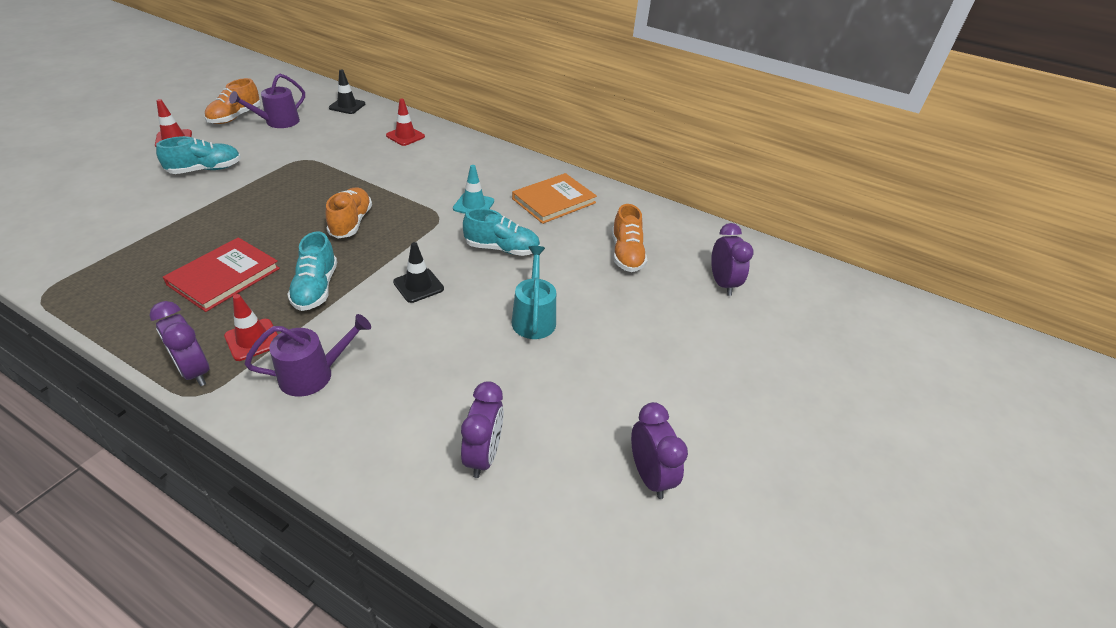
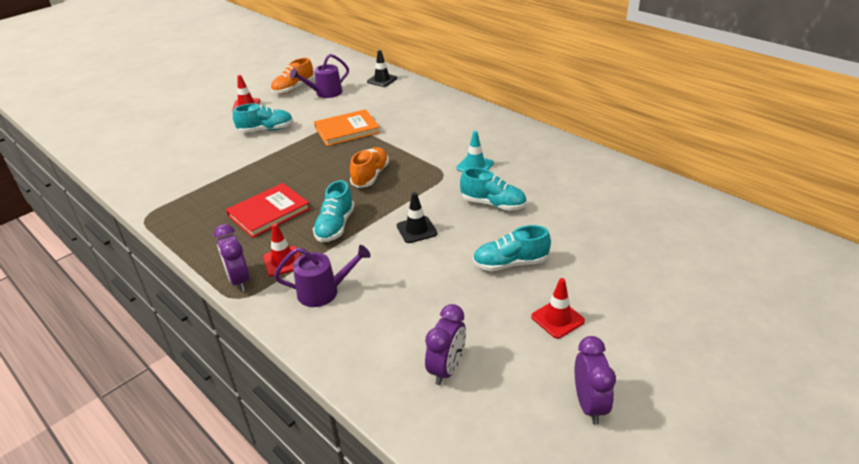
camera: 20 degrees right, 5 degrees down
red traffic cone [386,99,425,146] -> red traffic cone moved to [531,278,585,339]
orange book [512,173,597,224] -> orange book moved to [314,109,380,146]
turquoise watering can [512,246,556,339] -> turquoise shoe [473,225,551,271]
orange shoe [612,204,647,272] -> none
purple clock [711,223,753,296] -> none

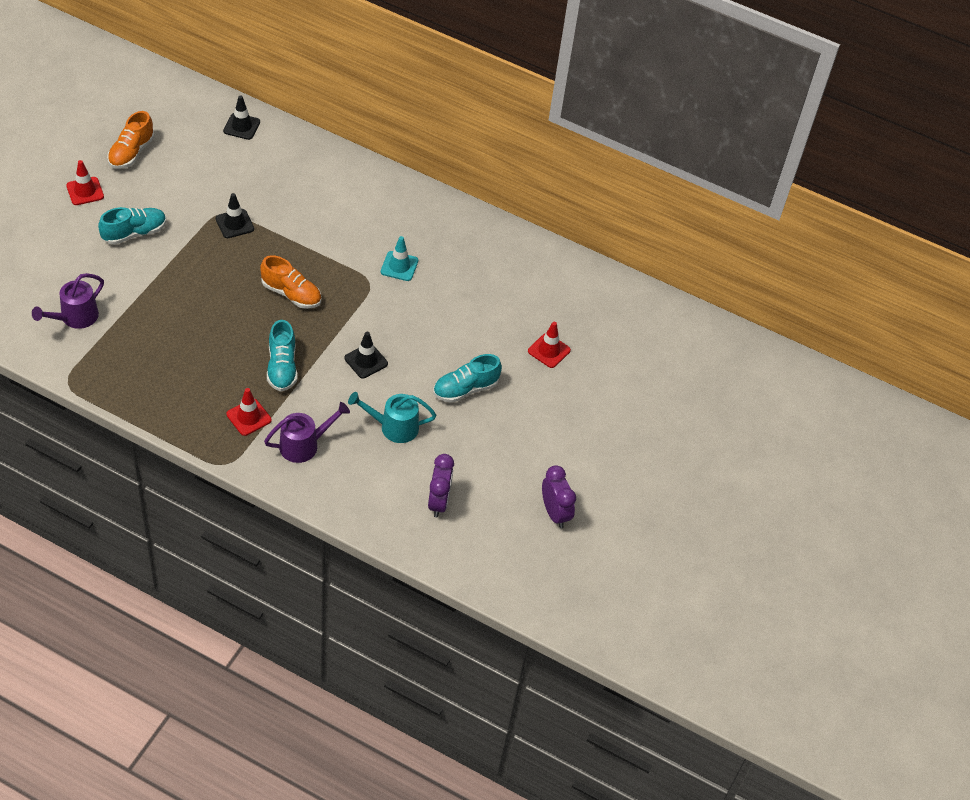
camera: 25 degrees left, 15 degrees up
purple clock [214,224,250,292] -> none
red book [226,183,310,238] -> none
purple watering can [290,54,349,98] -> purple watering can moved to [32,273,104,329]
orange book [314,109,380,146] -> black traffic cone [216,193,254,238]
orange shoe [350,147,389,188] -> orange shoe turned 120 degrees clockwise [260,255,321,309]
turquoise shoe [460,168,526,211] -> none
red traffic cone [531,278,585,339] -> red traffic cone moved to [528,322,571,368]
none -> turquoise watering can [348,392,436,443]

